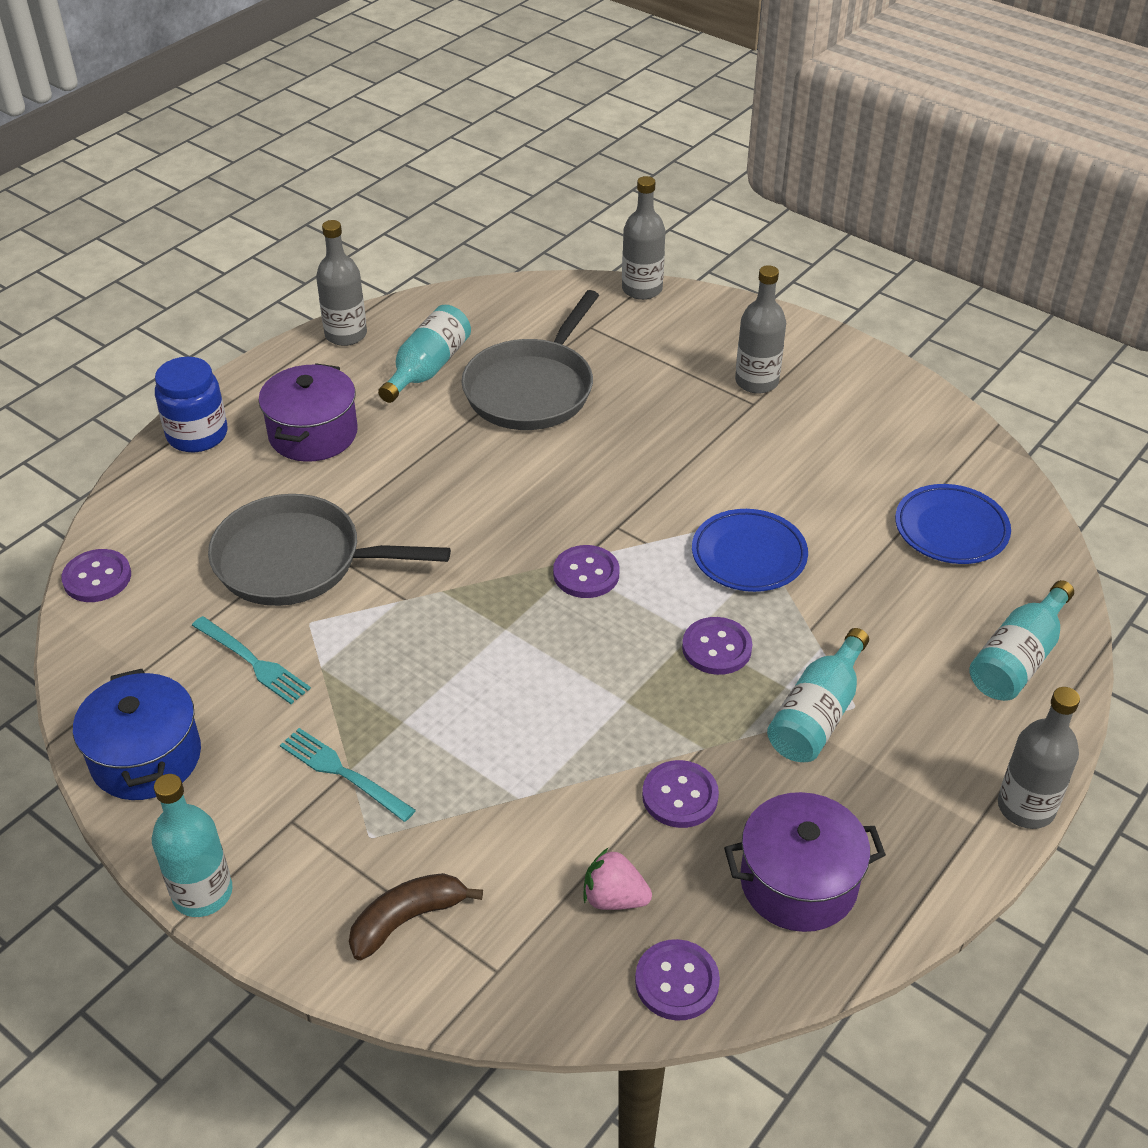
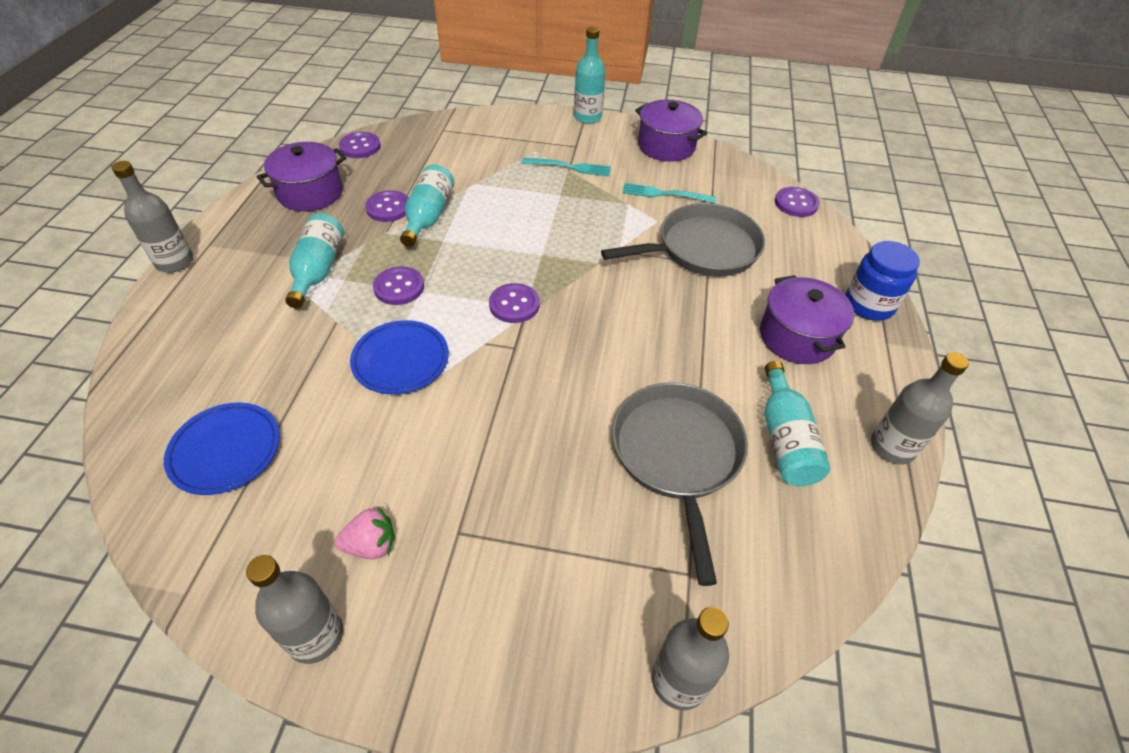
camera: 150 degrees right, 5 degrees up
blue pot [73,669,201,800] -> purple pot [635,99,707,162]
brown banana [349,873,483,960] -> none
pink strawberry [583,848,652,910] -> pink strawberry moved to [334,506,395,559]
grey bottle [735,265,786,393] -> grey bottle moved to [246,555,343,664]
turquoise bottle [969,580,1074,701] -> turquoise bottle moved to [400,165,454,247]

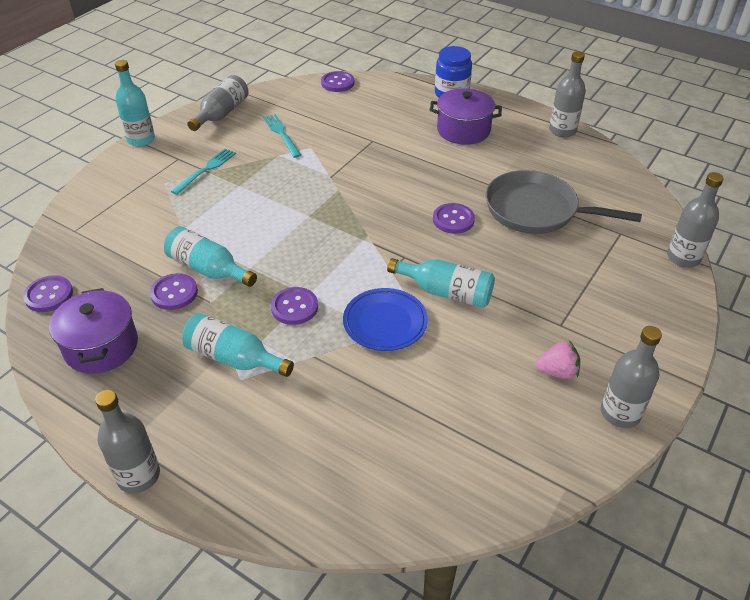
camera: 65 degrees left, 5 degrees down
blue plate [164,403,280,495] -> none
pink strawberry [334,506,395,559] -> pink strawberry turned 75 degrees clockwise [535,341,580,379]
purple button [489,283,540,323] -> purple button moved to [433,203,475,234]
grey pan [601,203,765,277] -> none
turquoise fork [622,183,716,203] -> turquoise fork turned 120 degrees clockwise [263,114,301,158]
purple pot [635,99,707,162] -> grey bottle [187,75,249,131]
turquoise bottle [764,361,830,486] -> turquoise bottle moved to [387,258,495,308]

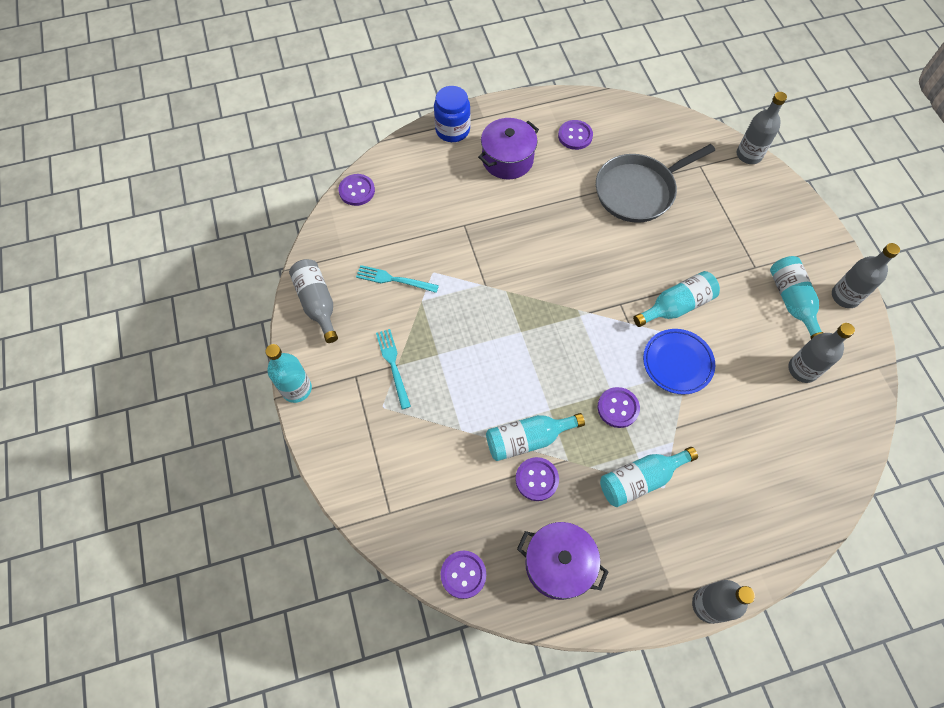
camera: 50 degrees left, 20 degrees up
purple button [433,203,475,234] -> purple button moved to [558,120,593,150]
pink strawberry [535,341,580,379] -> turquoise bottle [770,256,823,339]
grey bottle [549,51,586,137] -> grey bottle moved to [788,323,855,383]

